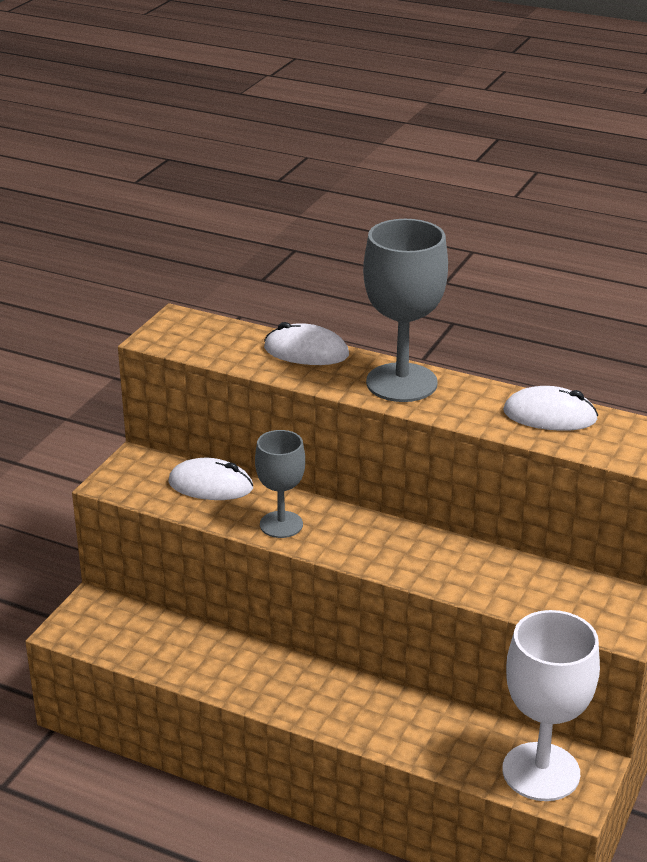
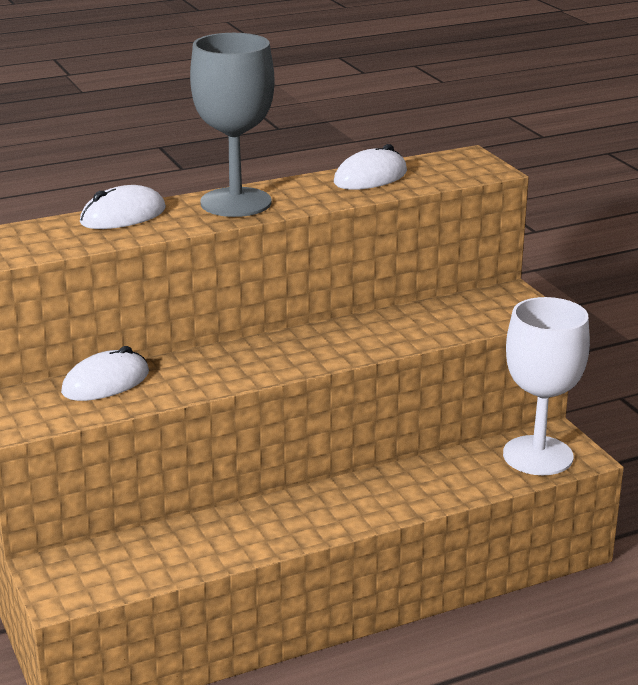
camera: 50 degrees left, 5 degrees down
grey goblet [255,430,305,538] -> none

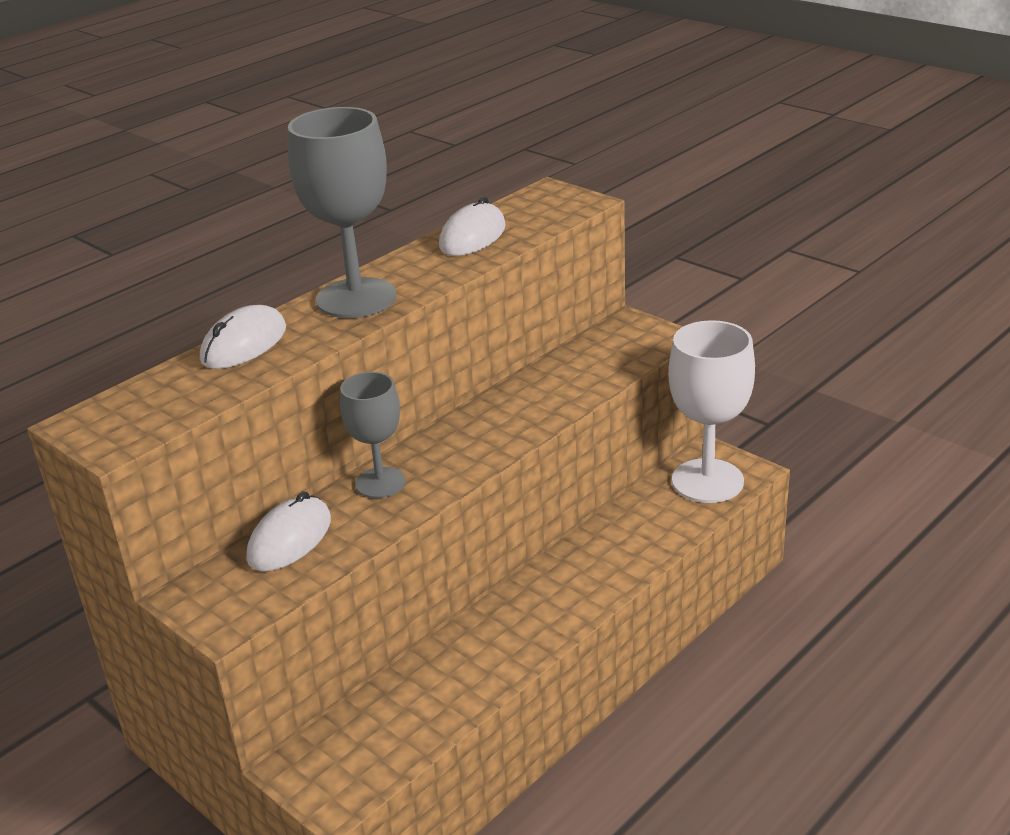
camera: 20 degrees left, 5 degrees up
none -> grey goblet [340,372,406,498]

